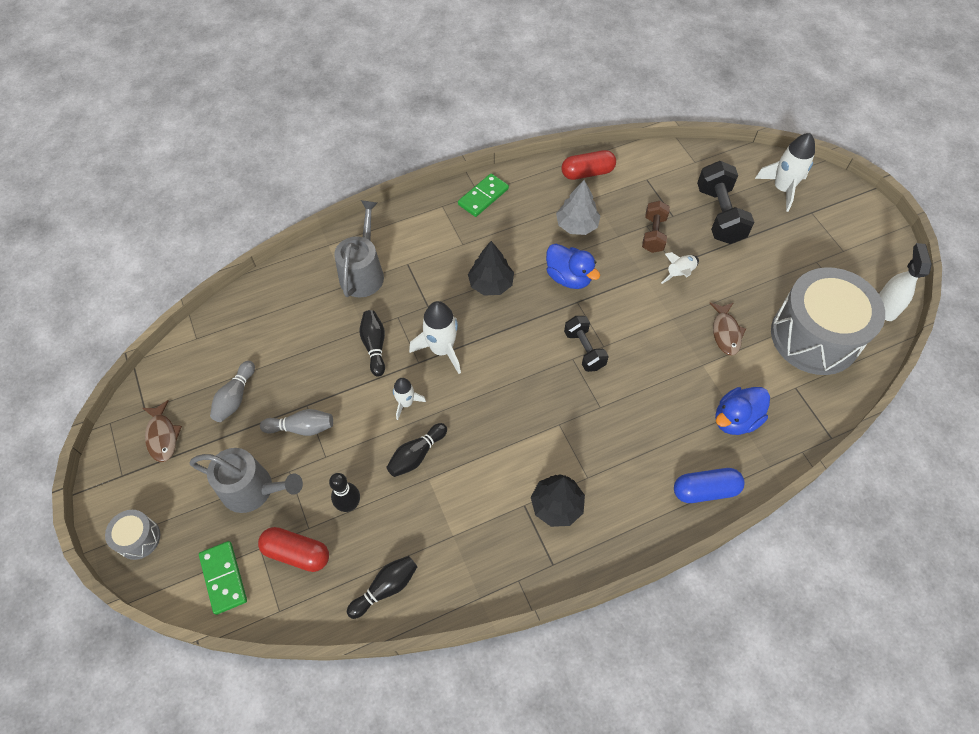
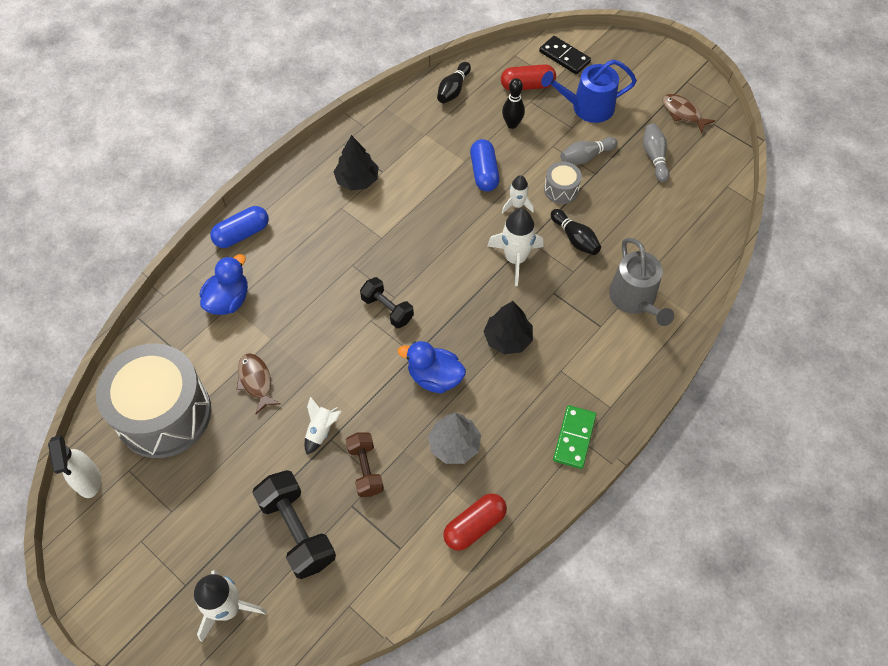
camera: 155 degrees right, 0 degrees up
grey drum [105,510,160,560] -> grey drum moved to [544,162,582,204]
grey watering can [190,448,303,513] -> blue watering can [541,60,637,123]
green domino [199,541,247,615] -> black domino [539,36,591,74]
black bowling pin [386,423,447,477] -> blue capsule [470,139,500,191]

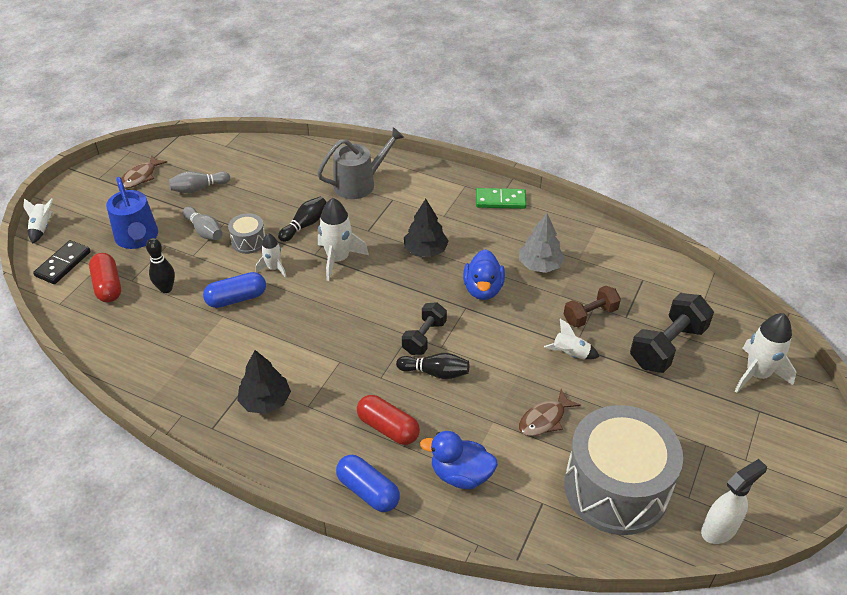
camera: 105 degrees left, 15 degrees down
black bowling pin [437,62,471,103] -> black bowling pin moved to [396,353,469,379]
red capsule [443,493,507,551] -> red capsule moved to [357,395,420,445]
none -> white rocket [23,198,53,243]

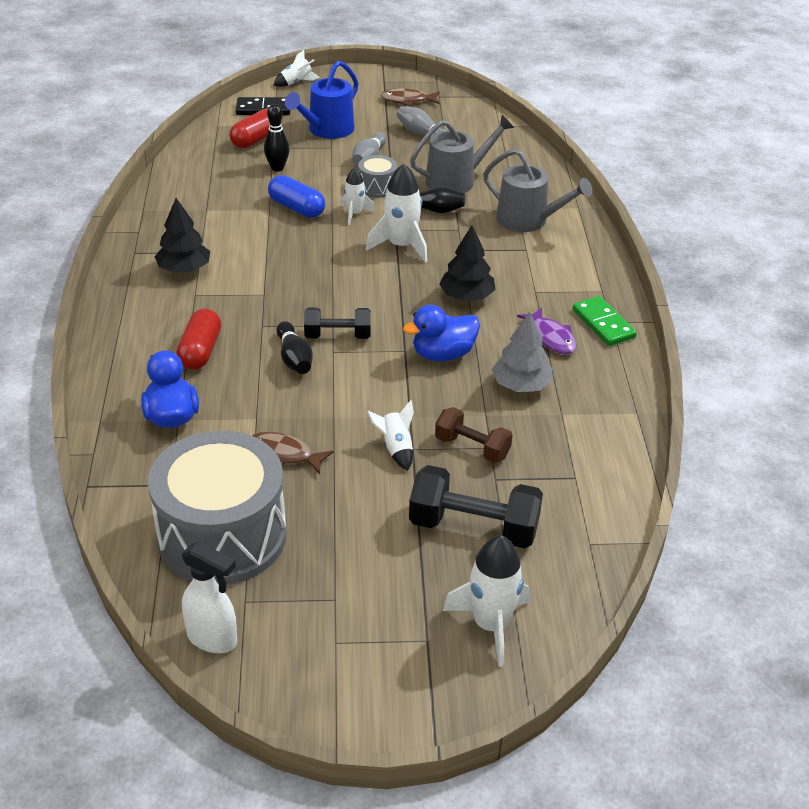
camera: 60 degrees right, 5 degrees down
blue capsule [336,455,400,512] -> none
none -> grey watering can [410,115,514,193]
none -> purple fish [517,307,576,355]

